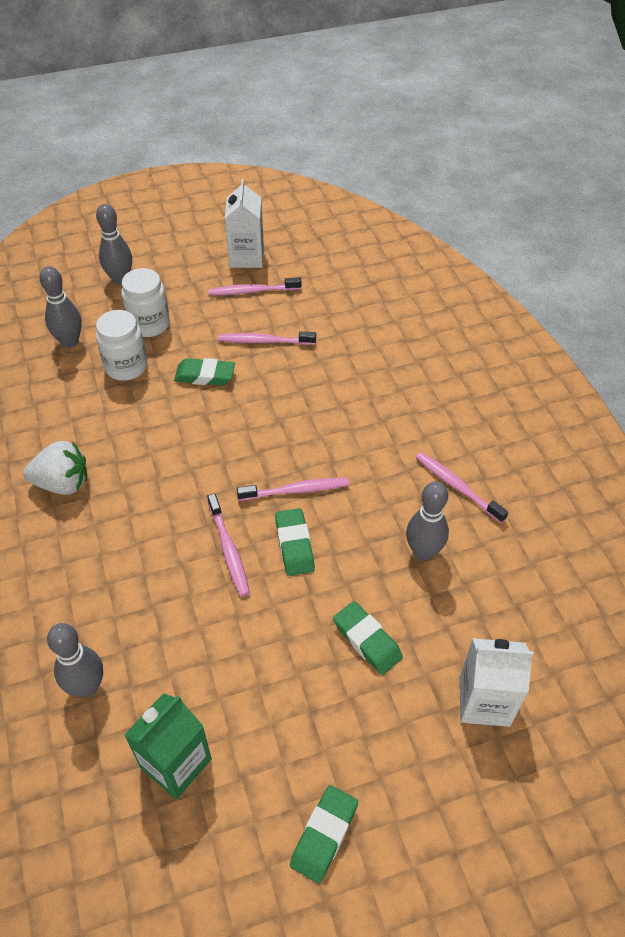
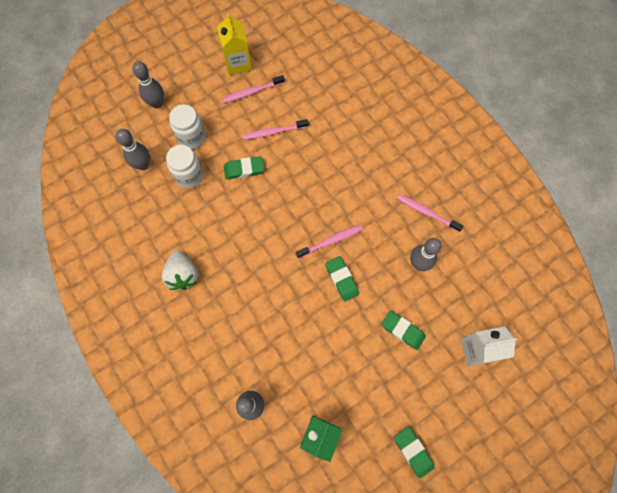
camera: 15 degrees left, 20 degrees up
white strawberry [23,441,87,495] -> white strawberry turned 90 degrees clockwise [161,250,198,290]
pink toothbrush [207,493,250,596] -> none
white carton [225,179,264,268] -> yellow carton [217,13,252,75]
green eraser [290,785,358,883] -> green eraser turned 45 degrees counterclockwise [394,427,435,478]

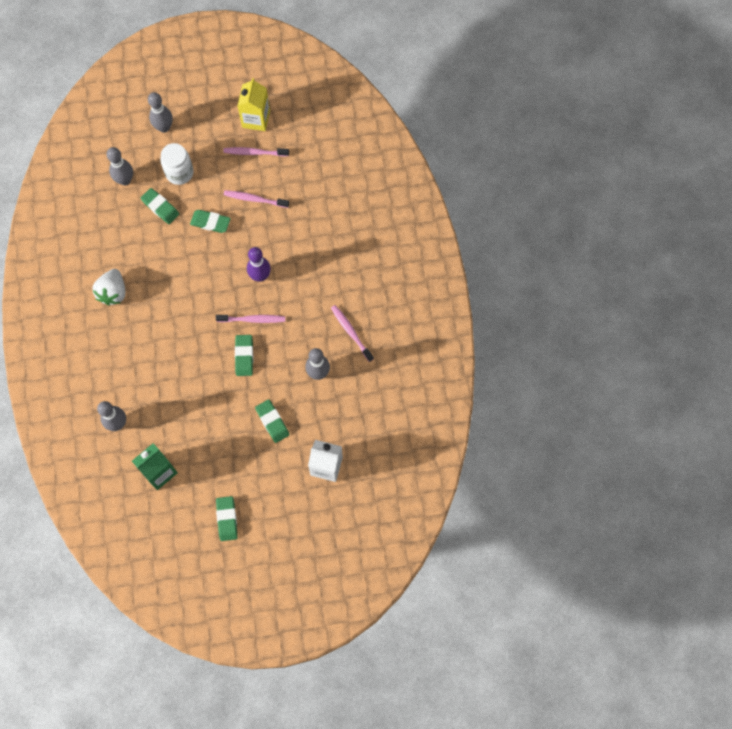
camera: 25 degrees right, 0 degrees up
white jar [166,145,204,188] -> green eraser [141,188,179,224]
none -> purple bowling pin [247,247,271,282]

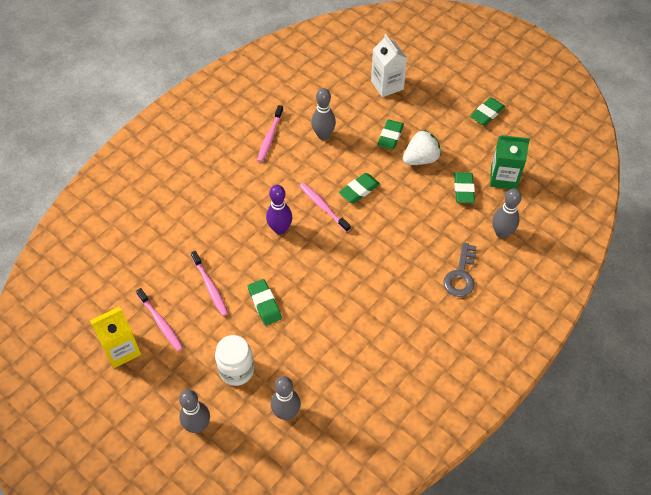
camera: 130 degrees left, 15 degrees down
white strawberry [92,269,125,306] -> white strawberry moved to [402,130,441,165]
green eraser [141,188,179,224] -> green eraser moved to [454,172,475,203]
none -> grey key [443,242,477,297]

